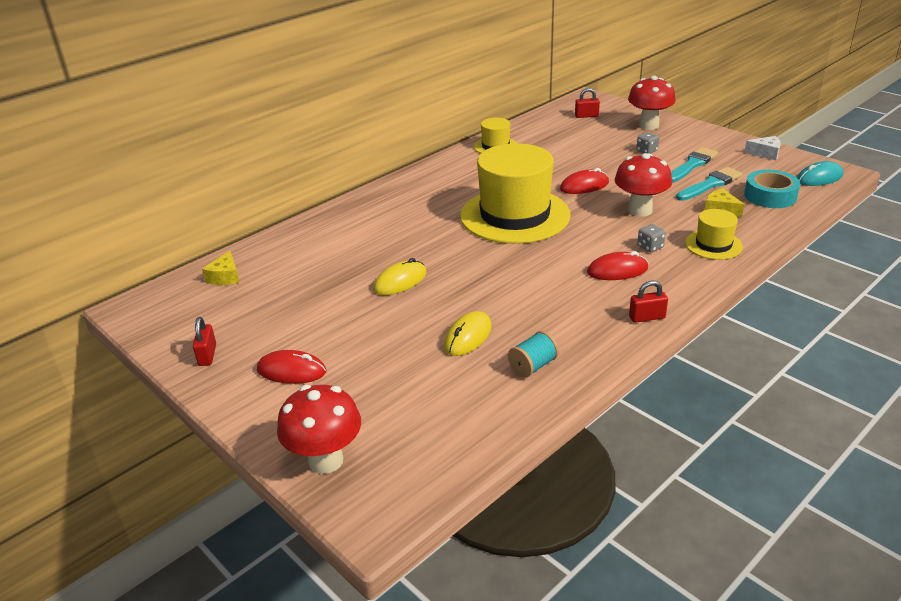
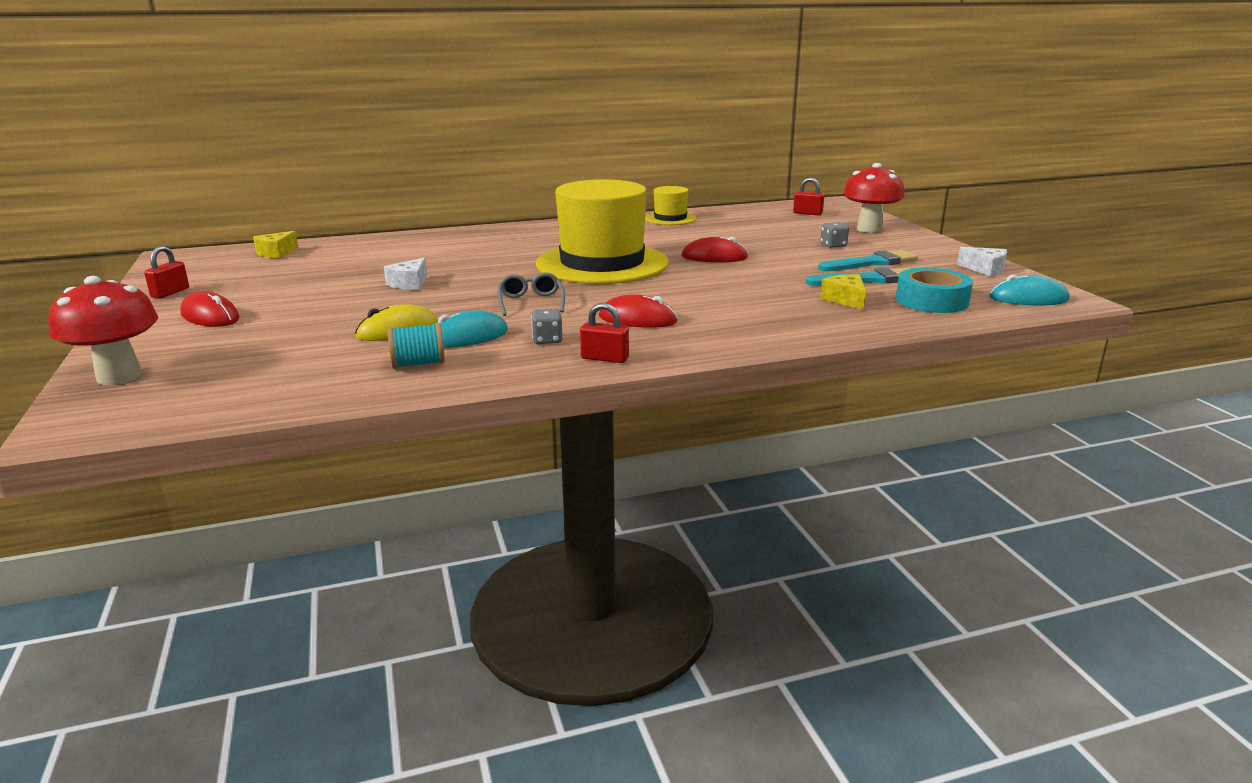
camera: 25 degrees right, 10 degrees down
yellow mouse [373,258,427,295] -> white cheese [384,258,427,290]
red mushroom [615,153,672,216] -> none
grey dice [637,224,666,252] -> grey dice moved to [531,308,563,344]
yellow hat [685,209,743,260] -> none
none -> turquoise mouse [437,310,508,348]
none -> grey glasses [498,272,565,316]

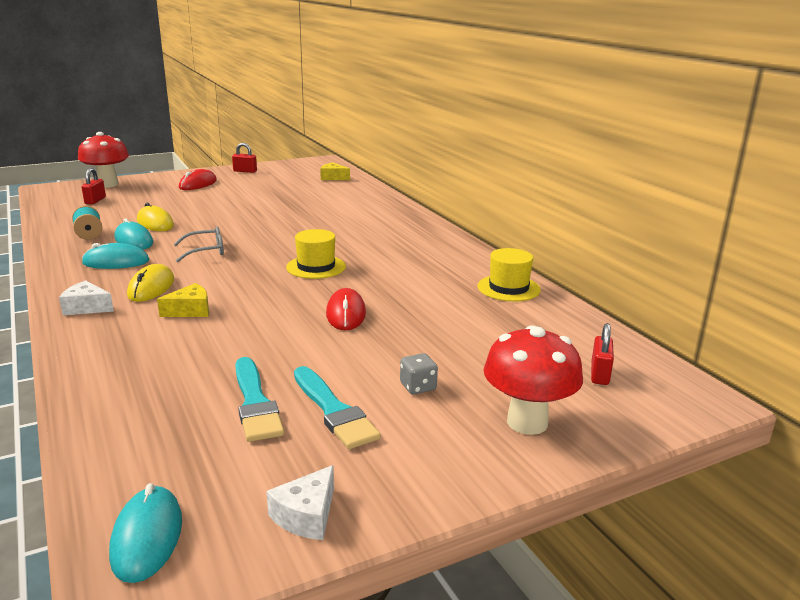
camera: 80 degrees right, 0 degrees up
white cheese [384,258,427,290] -> white cheese moved to [59,280,114,315]
grey dice [531,308,563,344] -> turquoise mouse [82,243,149,269]
yellow hat [536,179,669,284] -> yellow hat [286,229,346,279], size x0.47
red padlock [580,303,629,363] -> red padlock moved to [82,168,106,204]
red mouse [599,294,678,328] -> yellow mouse [127,264,174,302]
yellow cheese [820,274,866,310] -> yellow cheese moved to [157,283,209,317]
turquoise tape [896,268,973,313] -> none

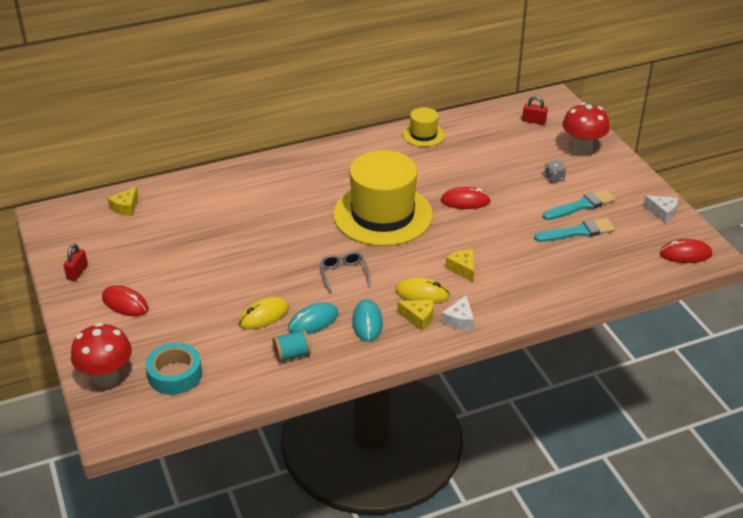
camera: 85 degrees left, 15 degrees up
red padlock [82,168,106,204] -> turquoise tape [146,343,202,395]
turquoise mouse [109,483,182,583] -> red mouse [660,239,712,263]
yellow hat [286,229,346,279] -> yellow hat [333,150,433,246], size x2.14
none -> yellow cheese [397,300,434,331]

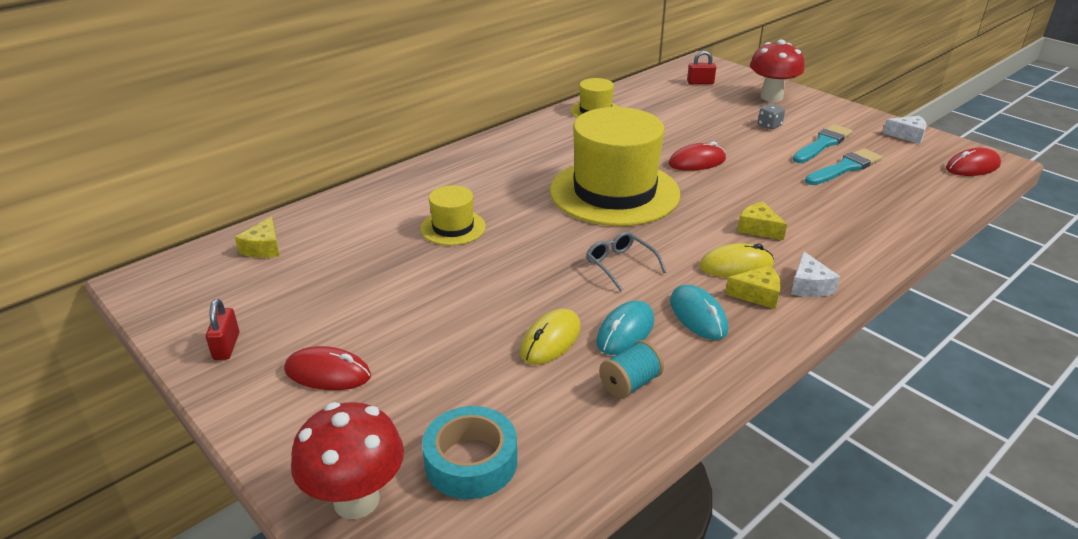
camera: 20 degrees left, 5 degrees down
none -> yellow hat [420,185,486,246]

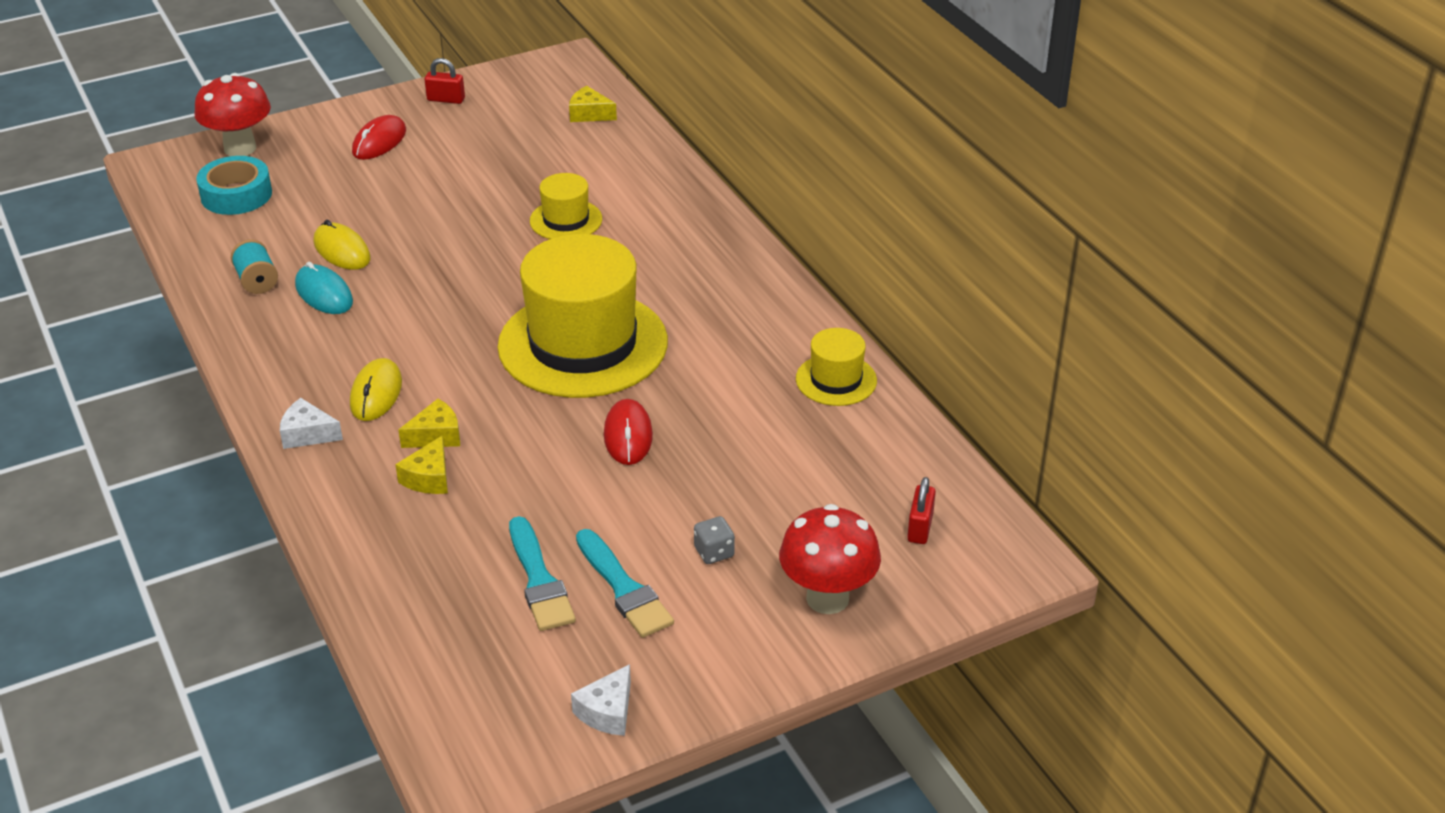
camera: 105 degrees right, 5 degrees up
grey glasses [586,231,666,292] -> none
turquoise mouse [670,285,728,340] -> none
yellow cheese [725,265,781,309] -> yellow cheese moved to [395,436,448,494]
red mouse [946,148,1001,176] -> none

